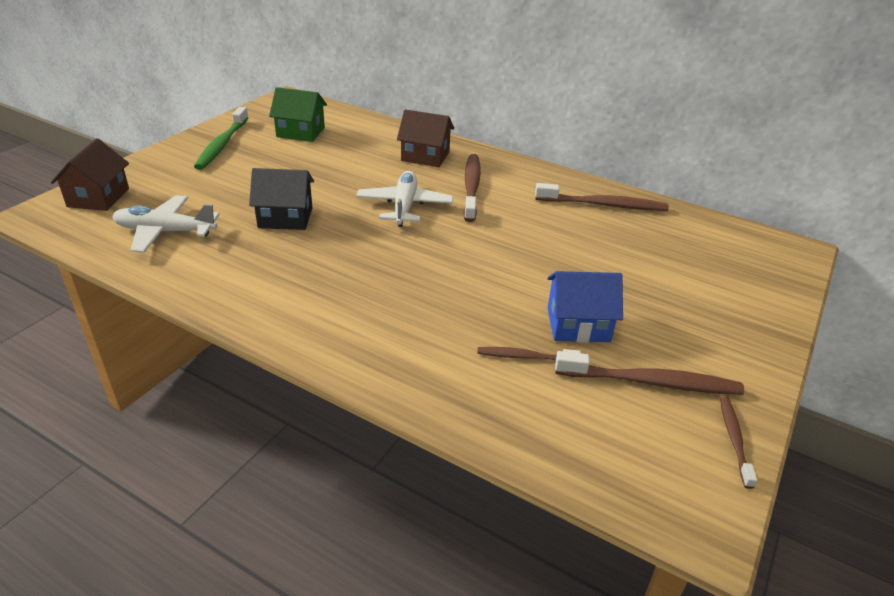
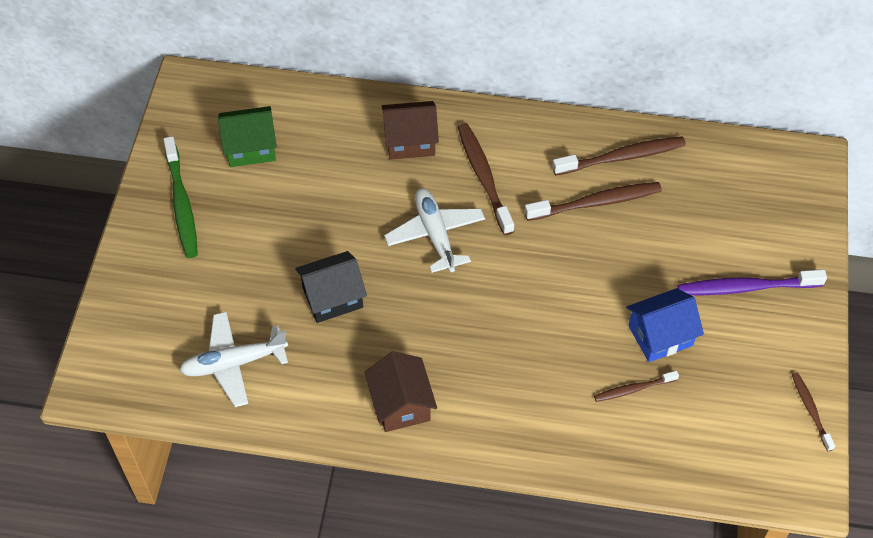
camera: 20 degrees left, 20 degrees up
brown house [51,138,129,211] -> brown house moved to [364,351,437,432]
brown toothbrush [555,351,744,395] -> brown toothbrush moved to [525,182,662,221]
none -> purple toothbrush [678,269,827,295]

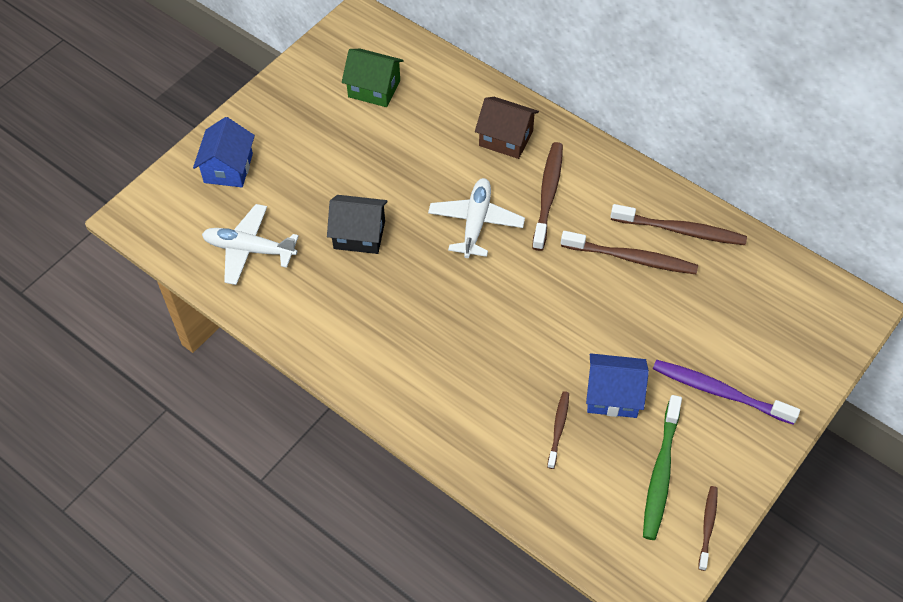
camera: 30 degrees right, 0 degrees up
green toothbrush [163,136,198,258] -> green toothbrush moved to [643,395,682,540]
brown house [364,351,437,432] -> none
brown toothbrush [594,371,679,402] -> brown toothbrush turned 90 degrees clockwise [547,391,569,469]
none -> blue house [193,117,255,187]

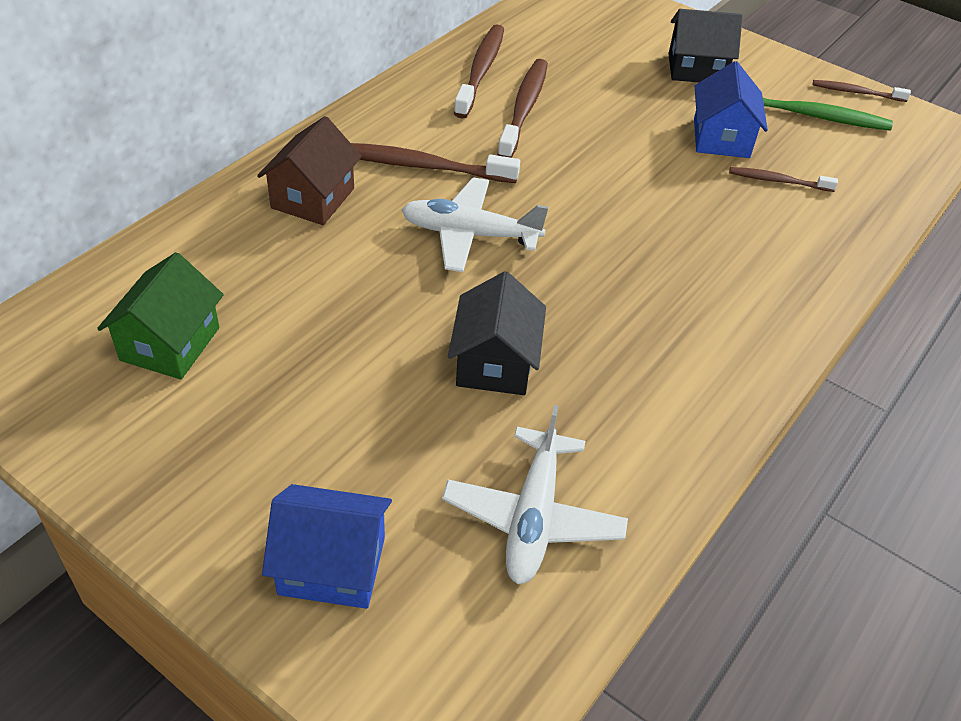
camera: 95 degrees left, 10 degrees down
purple toothbrush [653,360,800,425] -> black house [668,9,743,82]

